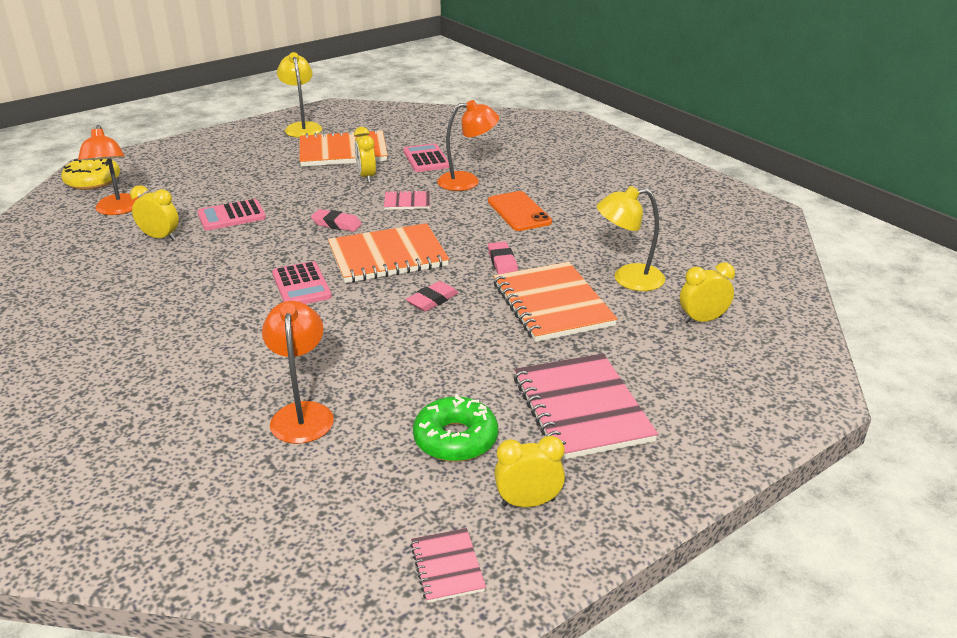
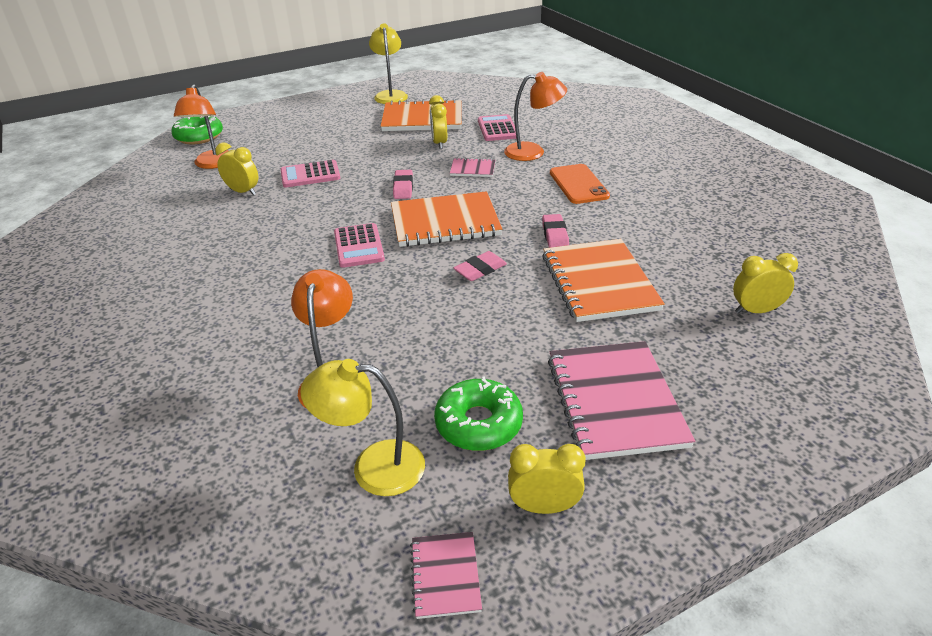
camera: 10 degrees right, 5 degrees up
yellow donut [61,159,120,190] -> green donut [171,115,223,144]
pink eraser [311,209,362,232] -> pink eraser turned 60 degrees clockwise [393,170,413,199]
yellow lamp [597,186,665,291] -> yellow lamp moved to [300,359,425,496]

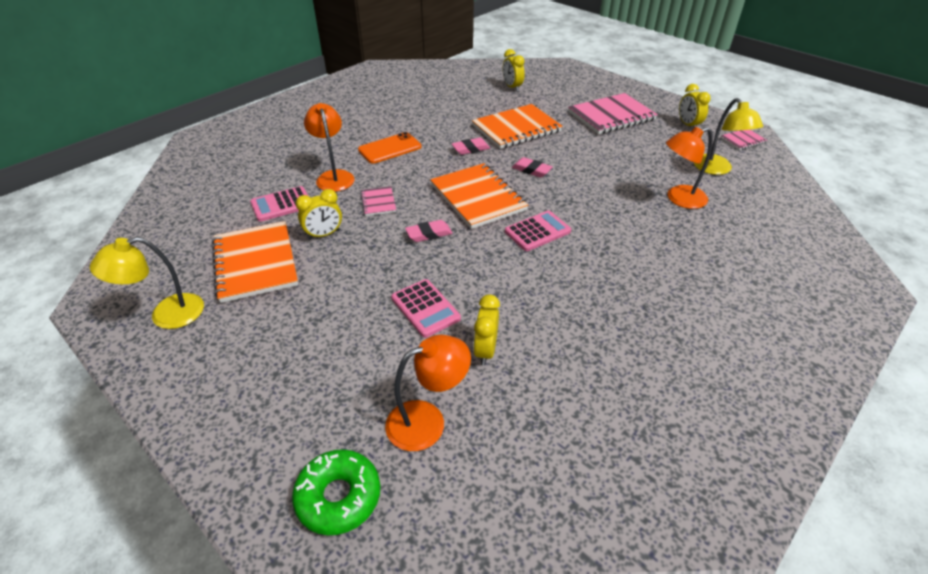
camera: 110 degrees left, 5 degrees up
green donut [434,376,523,451] -> none

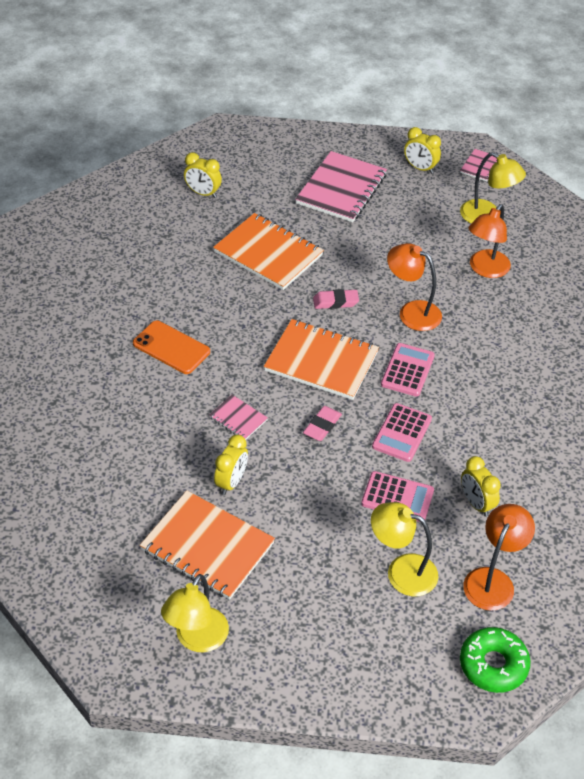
camera: 40 degrees left, 5 degrees up
pink calculator [250,186,308,222] -> pink calculator moved to [372,403,432,462]
orange lamp [304,103,355,192] -> orange lamp moved to [387,243,442,331]
orange phone [358,132,422,164] -> orange phone turned 75 degrees counterclockwise [133,321,210,374]
pink eraser [452,138,490,155] -> none
orange notebook [472,104,563,149] -> orange notebook turned 75 degrees counterclockwise [213,213,324,290]
none -> yellow lamp [371,502,438,596]

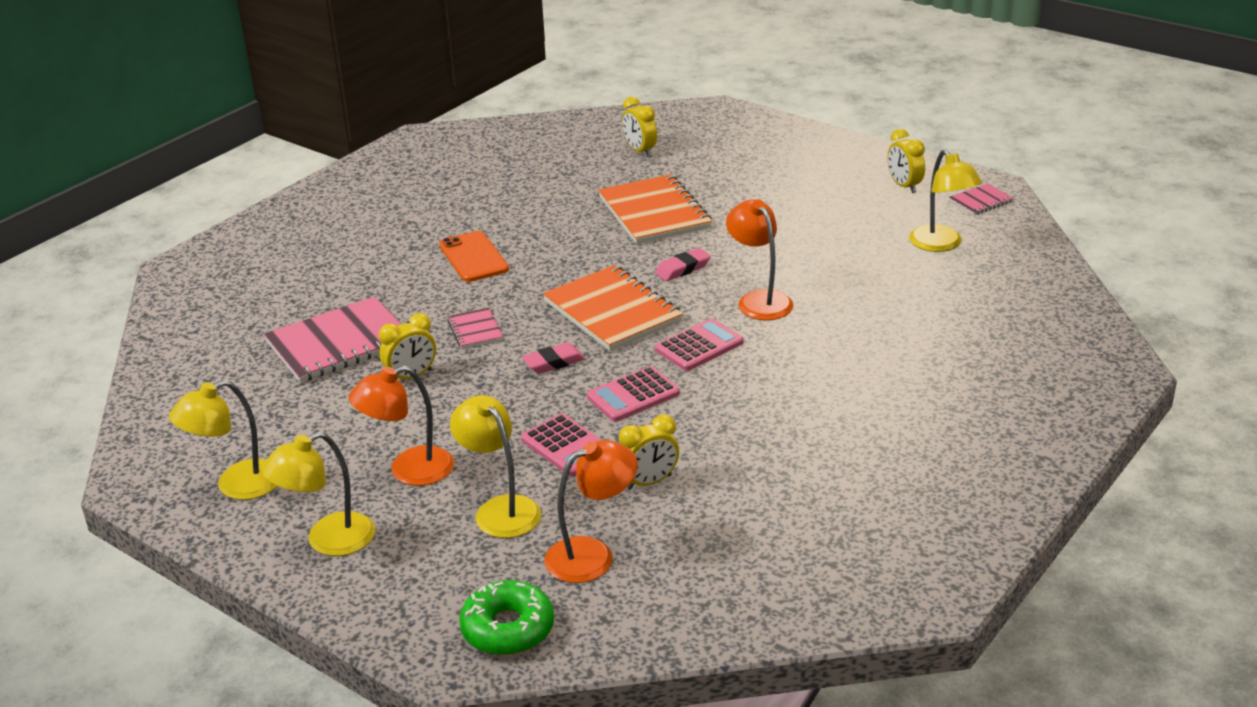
camera: 35 degrees right, 15 degrees down
orange notebook [140,490,275,600] -> none
pink notebook [295,151,387,223] -> pink notebook moved to [264,297,401,383]
pink eraser [313,289,359,309] -> pink eraser turned 60 degrees counterclockwise [655,248,711,281]
yellow clock [461,456,501,517] -> yellow clock turned 120 degrees counterclockwise [619,415,679,490]
orange lamp [468,204,511,278] -> orange lamp moved to [349,366,454,486]
none -> yellow lamp [261,432,375,556]

